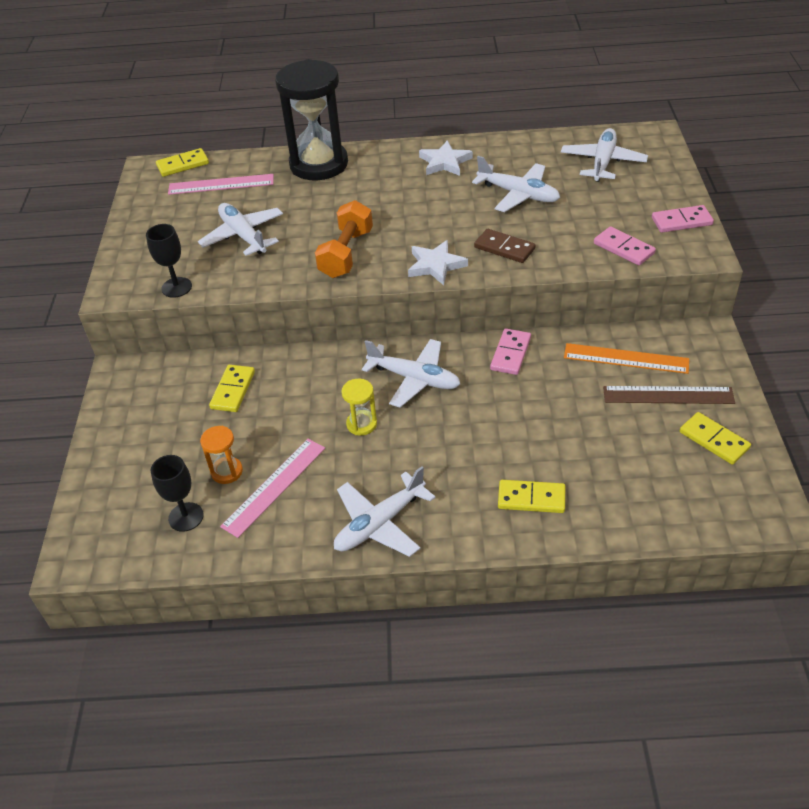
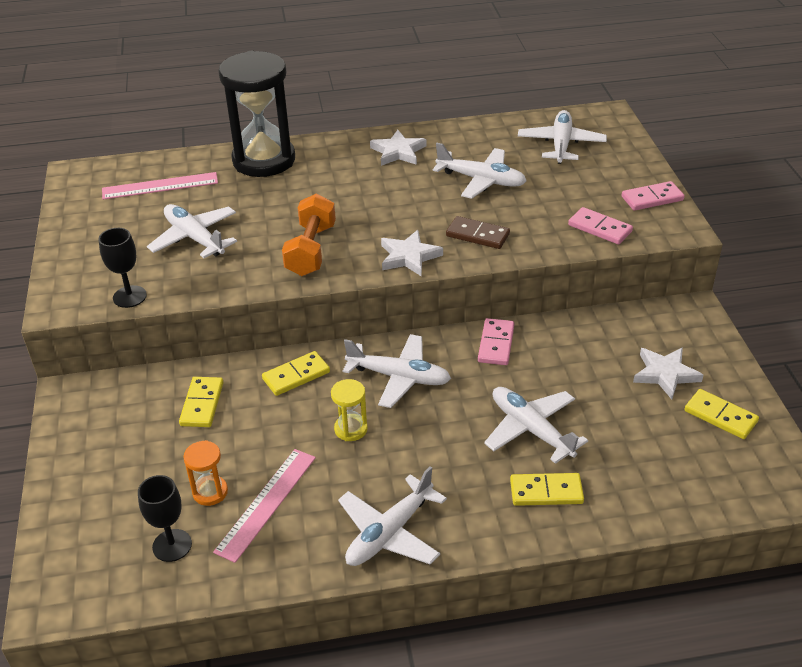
camera: 10 degrees left, 5 degrees down
yellow domino [156,148,209,177] -> yellow domino moved to [262,351,330,396]
orange ruler [564,343,689,374] -> none
brown ruler [603,386,735,404] -> white star [633,348,703,399]
none -> white plane [484,387,588,464]

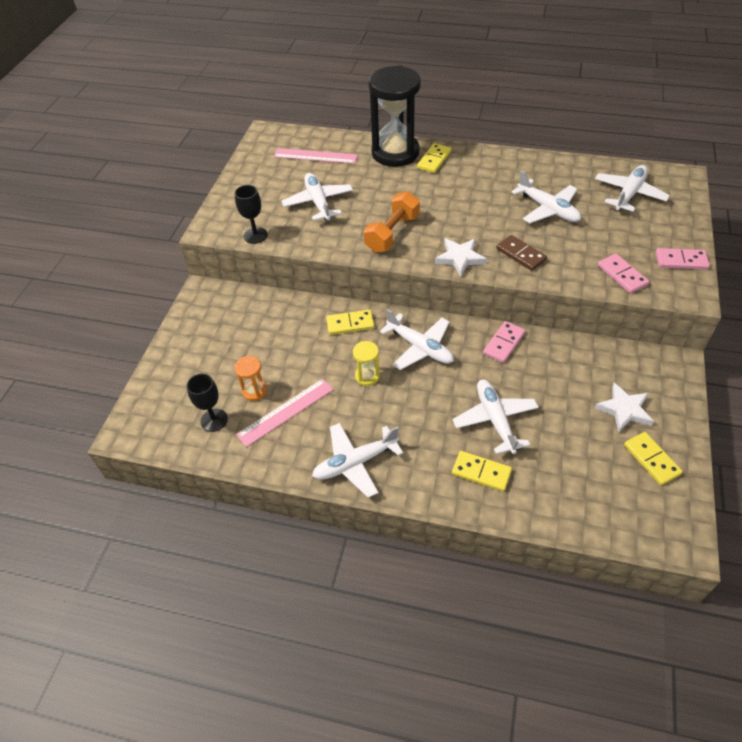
camera: 25 degrees right, 10 degrees up
yellow domino [179,377,224,427] -> yellow domino moved to [417,143,451,173]
white star [370,130,426,166] -> none

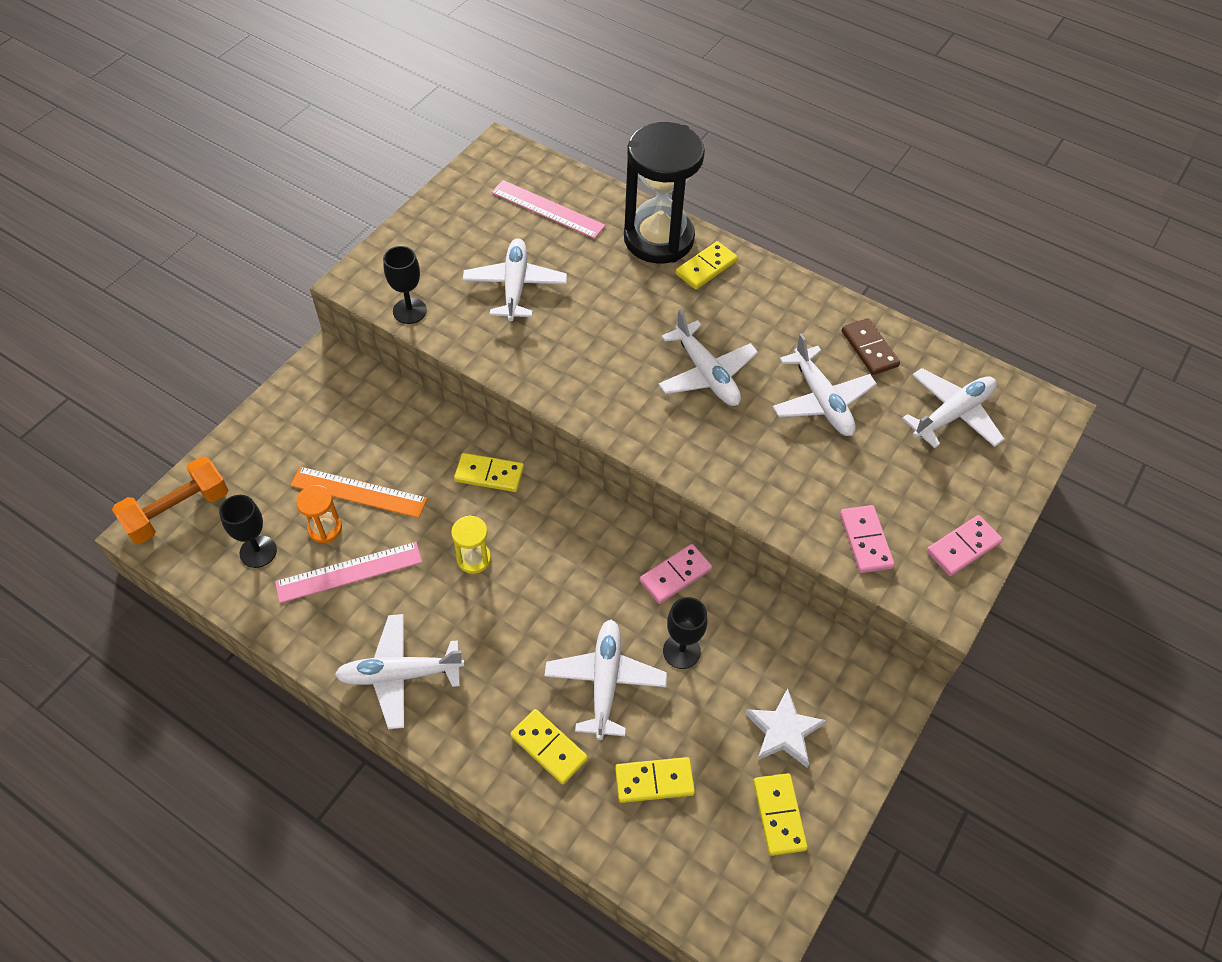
camera: 15 degrees right, 5 degrees up
orange dumbbell [364,191,420,252] -> orange dumbbell moved to [112,456,228,544]
white plane [380,309,454,370] -> white plane moved to [658,310,758,406]
white star [435,238,487,276] -> none
brown domino [496,235,547,271] -> brown domino moved to [841,318,900,375]
pink domino [656,248,710,270] -> pink domino turned 60 degrees counterclockwise [927,515,1003,576]
none -> orange ruler [290,467,428,518]
none -> yellow domino [615,757,695,803]
none -> black goblet [663,597,707,669]

